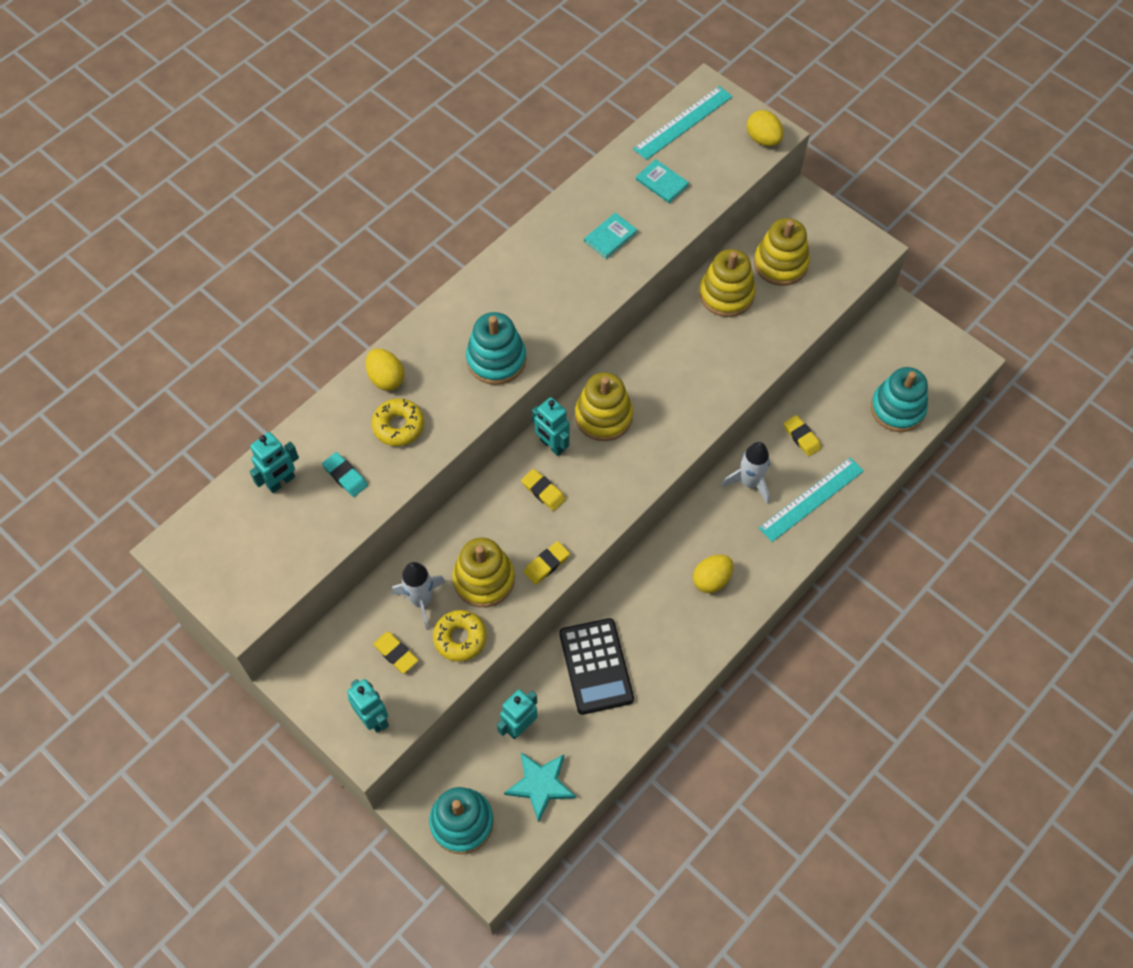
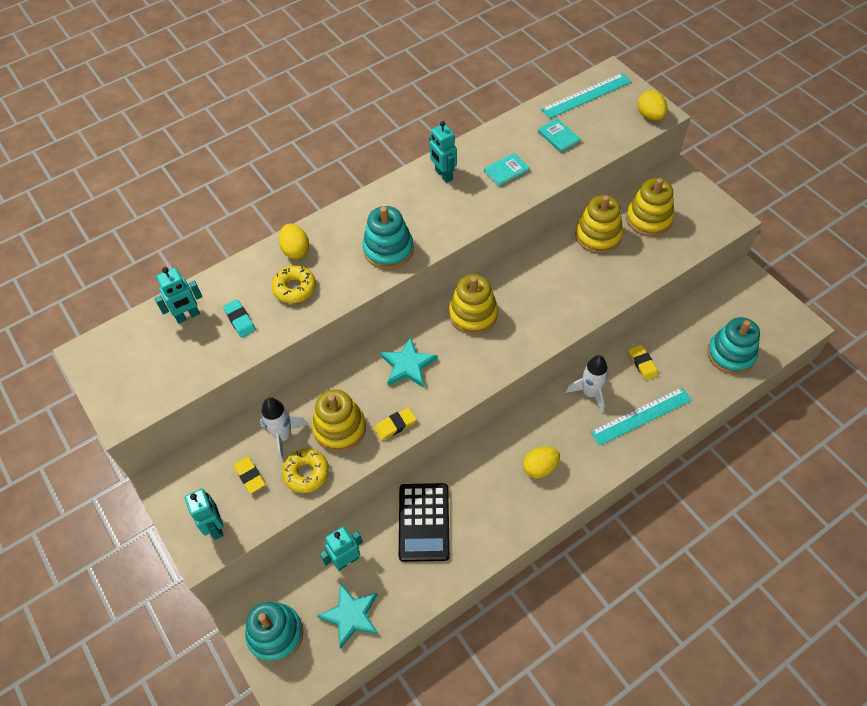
camera: 15 degrees right, 5 degrees down
yellow eraser [521,469,566,511] -> turquoise star [380,336,438,388]
turquoise robot [532,397,569,456] -> turquoise robot moved to [429,121,457,183]

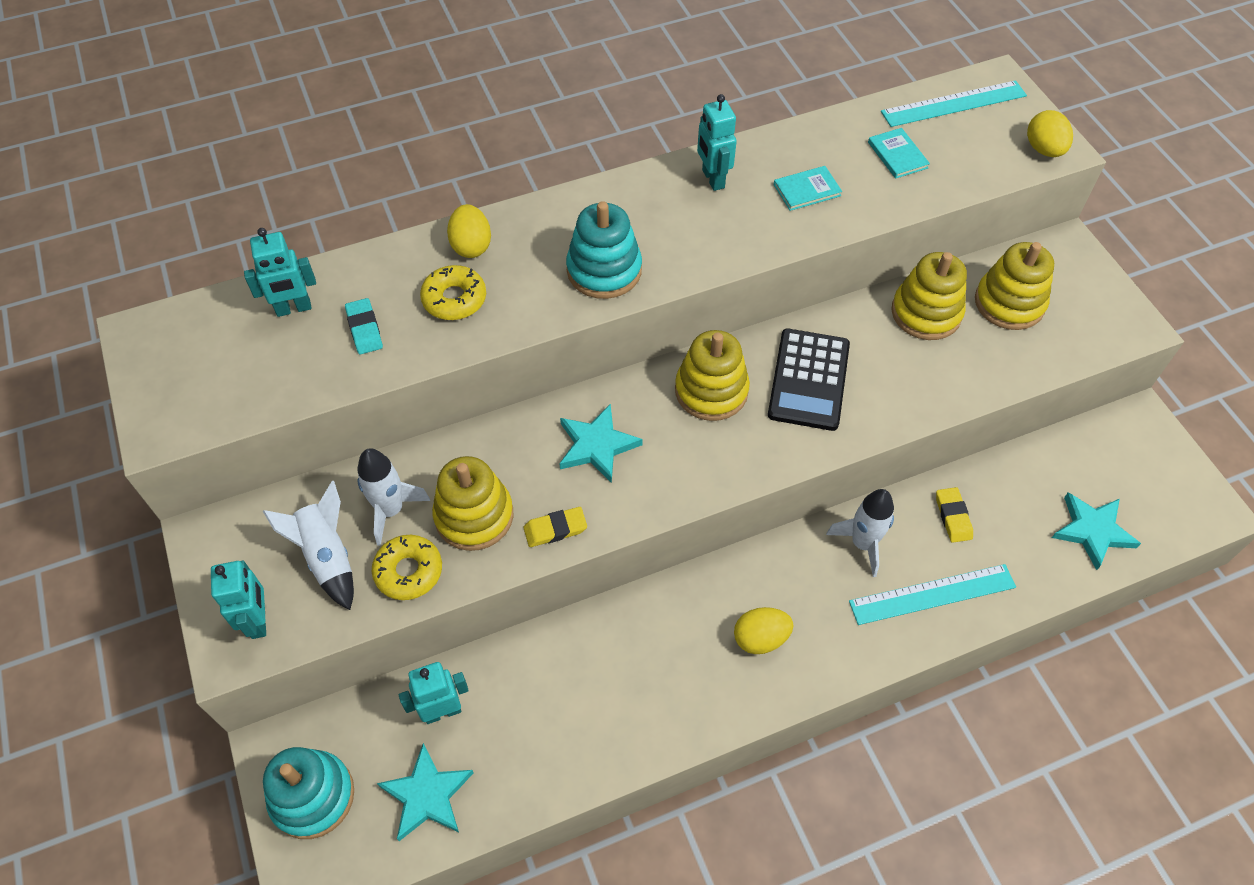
camera: 10 degrees right, 0 degrees up
yellow eraser [233,456,265,494] -> white rocket [263,481,354,610]
black calculator [399,483,450,562] -> black calculator moved to [768,329,850,431]
turquoise stacking toy [707,317,760,374] -> turquoise star [1052,493,1141,570]

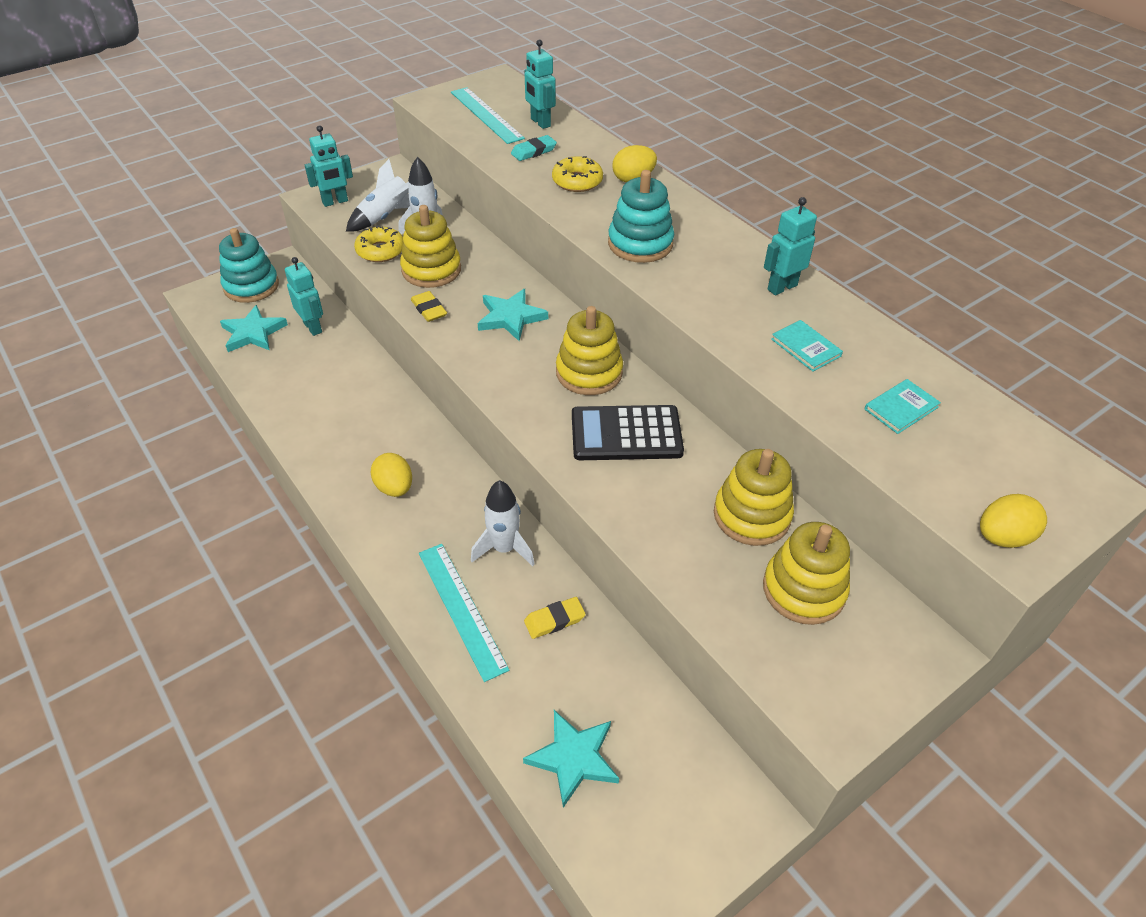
camera: 75 degrees right, 10 degrees down
turquoise ruler [881,80,1027,127] -> turquoise ruler moved to [451,87,525,144]

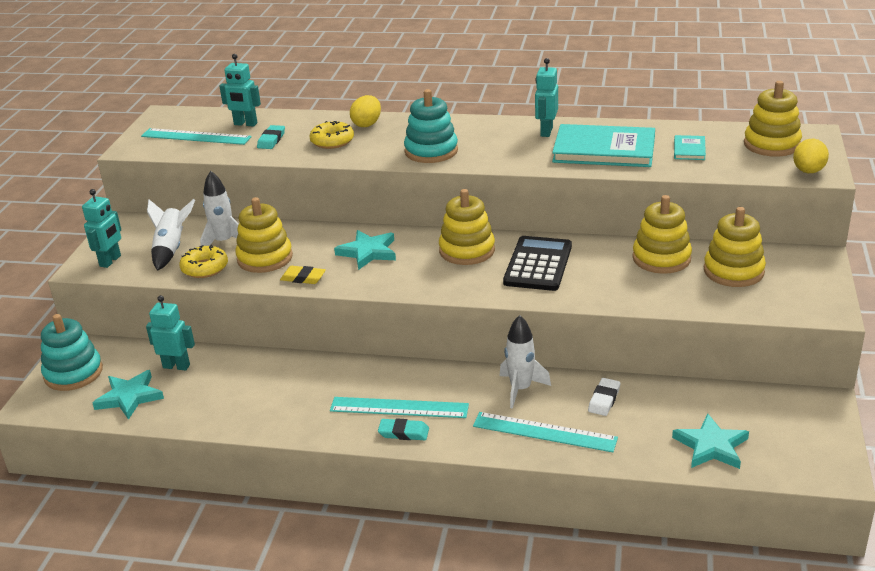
camera: 40 degrees left, 15 degrees down
yellow egg [370,453,412,497] -> turquoise ruler [330,397,469,418]
yellow eraser [524,597,586,639] -> white eraser [588,378,620,416]
black calculator [572,405,684,460] -> black calculator turned 150 degrees clockwise [503,236,572,291]
turquoise book [771,320,843,372] -> turquoise book [552,124,655,167], size x2.21
none -> turquoise eraser [378,418,429,440]
none -> yellow stacking toy [744,81,802,157]

